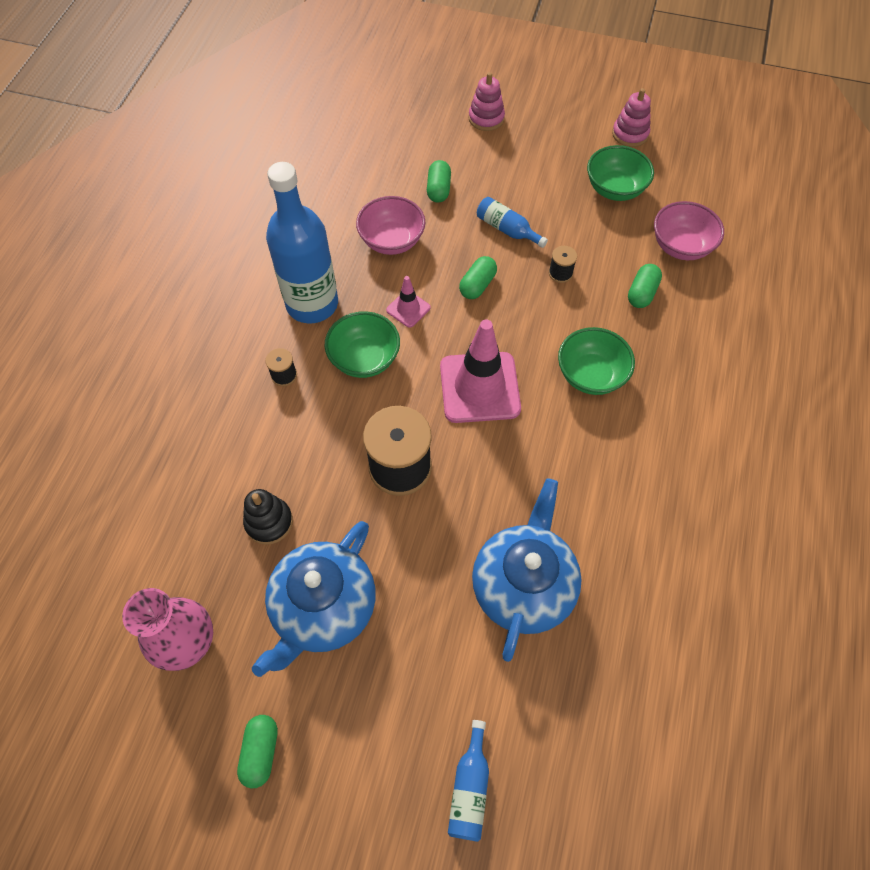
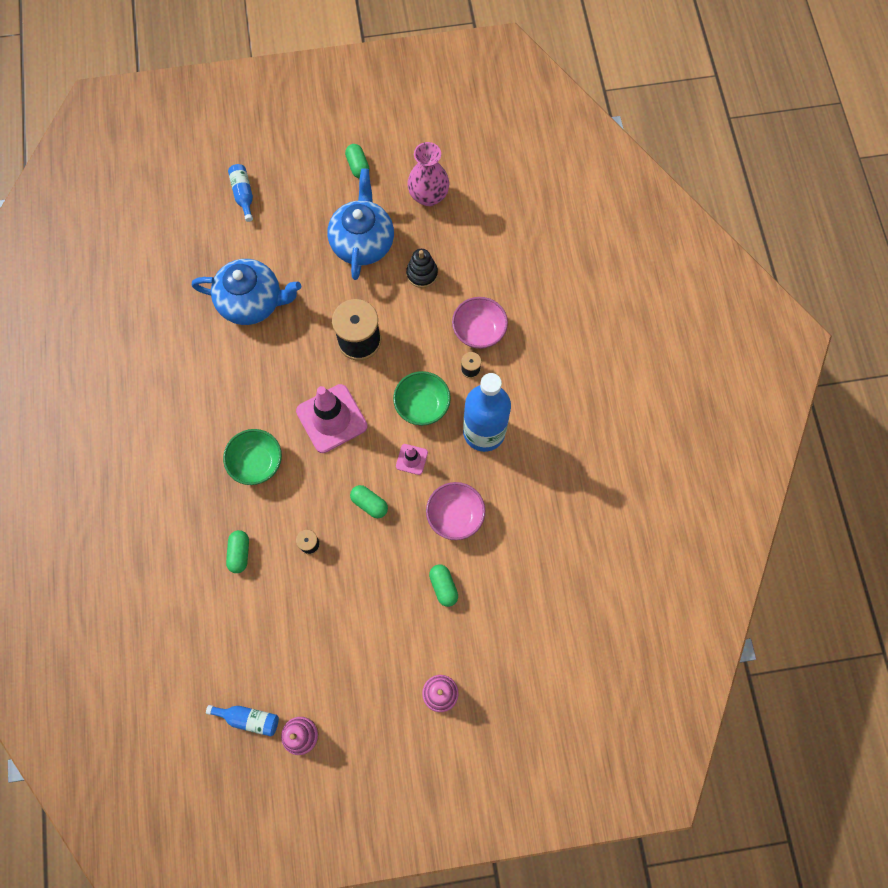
camera: 155 degrees right, 10 degrees up
green capsule [459,256,497,299] -> green capsule turned 60 degrees counterclockwise [350,485,388,518]
blue teapot [472,478,582,662] -> blue teapot turned 75 degrees counterclockwise [192,259,301,325]
blue bottle [477,197,548,248] -> blue bottle moved to [206,705,279,736]
green bowl [587,145,654,201] -> none
pink bowl [654,201,724,260] -> pink bowl moved to [452,297,508,349]

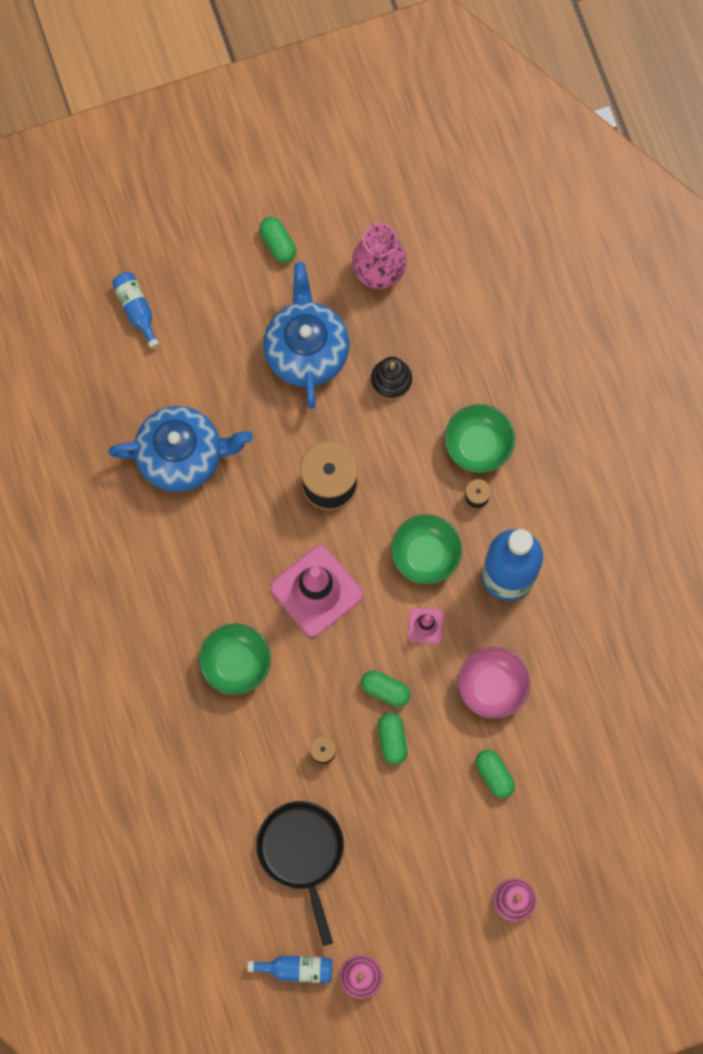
camera: 10 degrees left, 5 degrees up
green capsule [226,530,249,573] -> green capsule moved to [378,712,407,765]
pink bowl [452,297,508,349] -> green bowl [444,404,515,473]
none -> black pan [256,801,344,946]

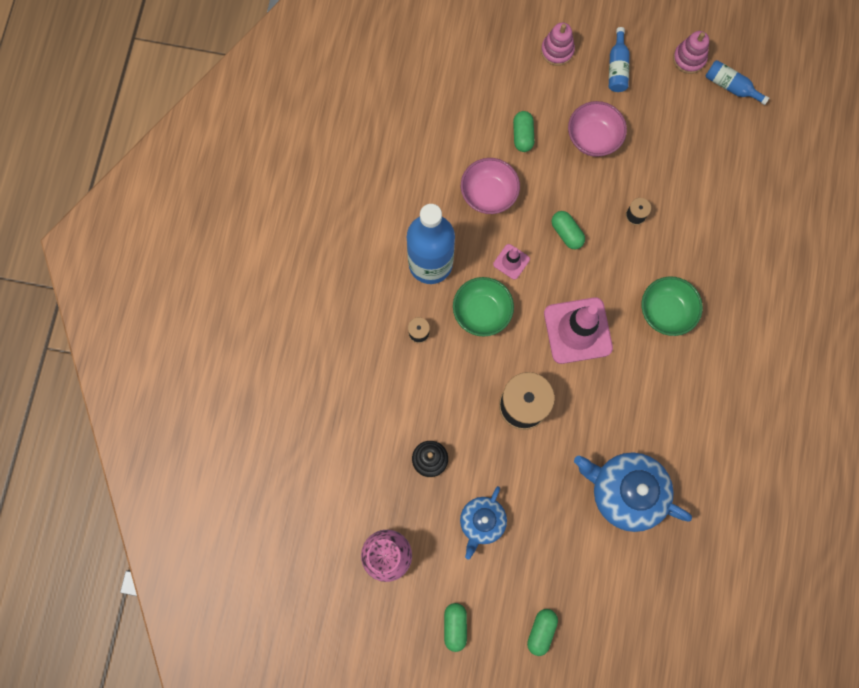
camera: 150 degrees left, 0 degrees up
blue bottle [112,272,159,348] -> blue bottle moved to [609,27,630,92]
black pan [256,801,344,946] -> none
blue teapot [263,262,350,409] -> blue teapot [460,486,507,559], size x0.60
green capsule [378,712,407,765] -> green capsule moved to [527,609,558,656]
green bowl [444,404,515,473] -> none
none -> pink bowl [568,101,627,157]

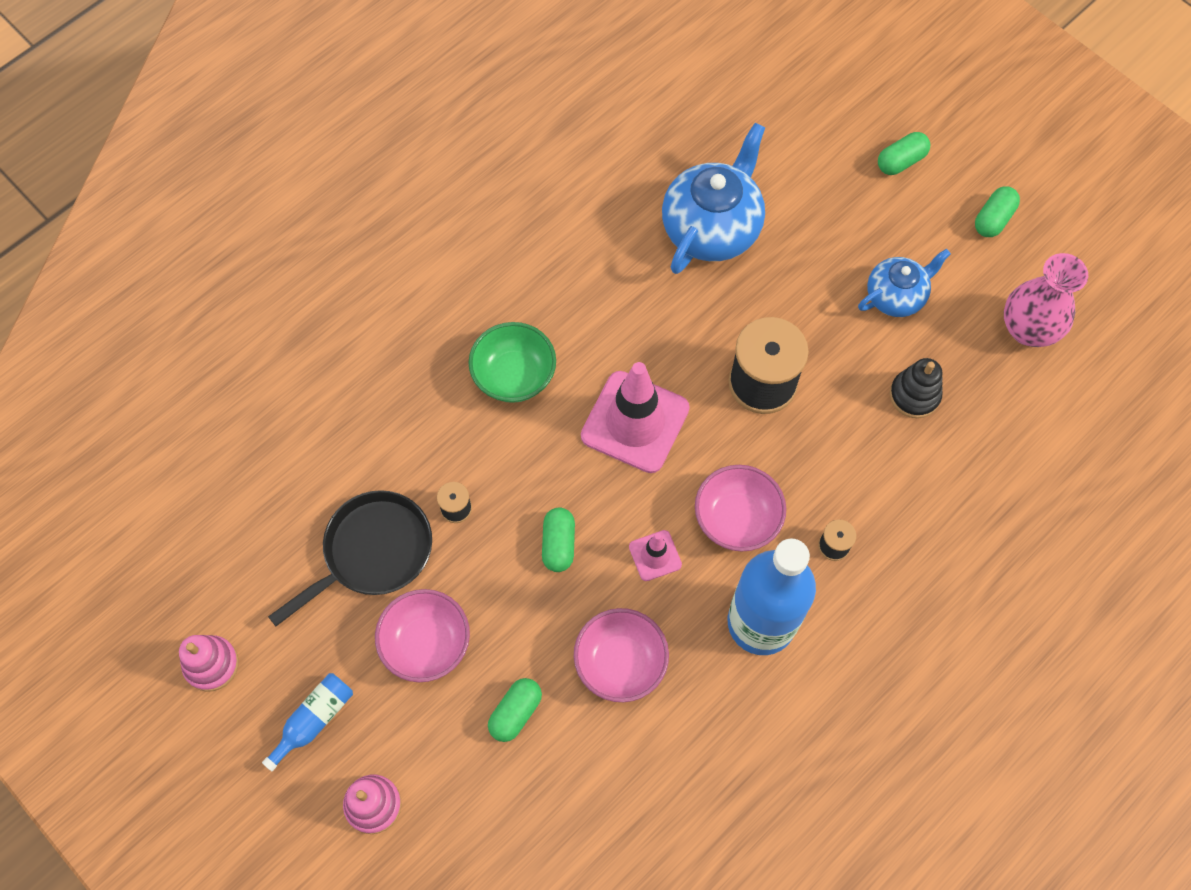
camera: 145 degrees left, 10 degrees down
green bowl [453,277,514,337] -> pink bowl [695,465,786,551]
blue teapot [574,453,692,532] -> blue teapot turned 120 degrees counterclockwise [662,123,765,274]
blue bottle [706,60,769,105] -> none
none -> black pan [268,490,432,626]

